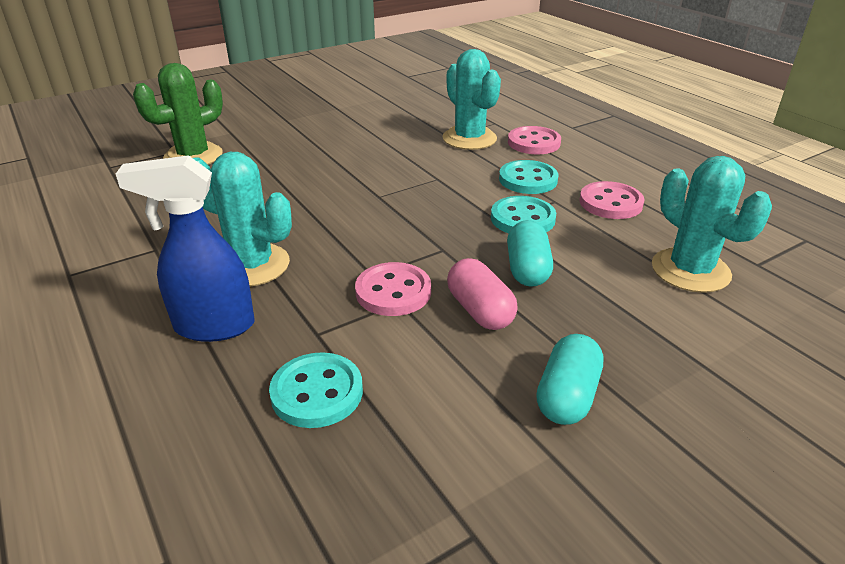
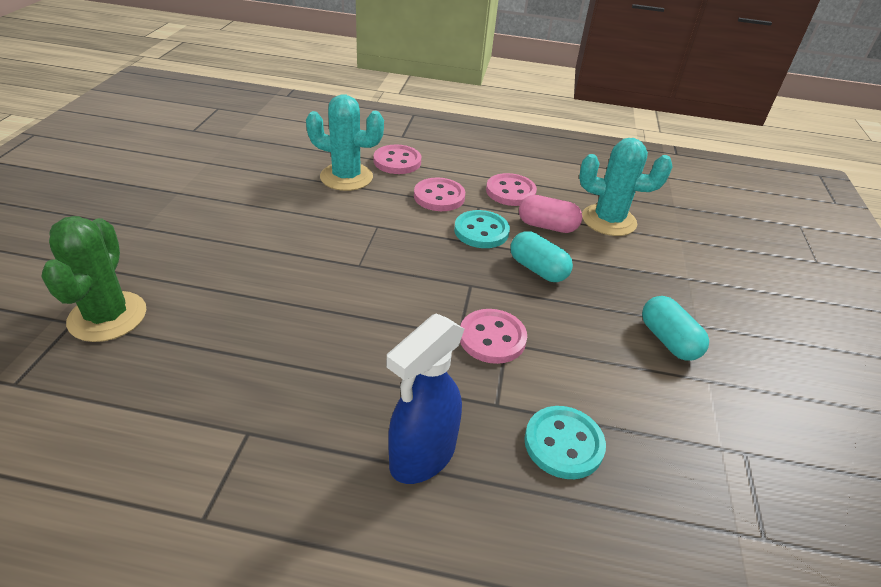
camera: 50 degrees left, 5 degrees up
turquoise cactus [193,152,292,286] -> none
pink capsule [447,258,518,330] -> pink capsule moved to [519,195,582,233]
turquoise button [499,160,558,194] -> pink button [414,178,465,211]

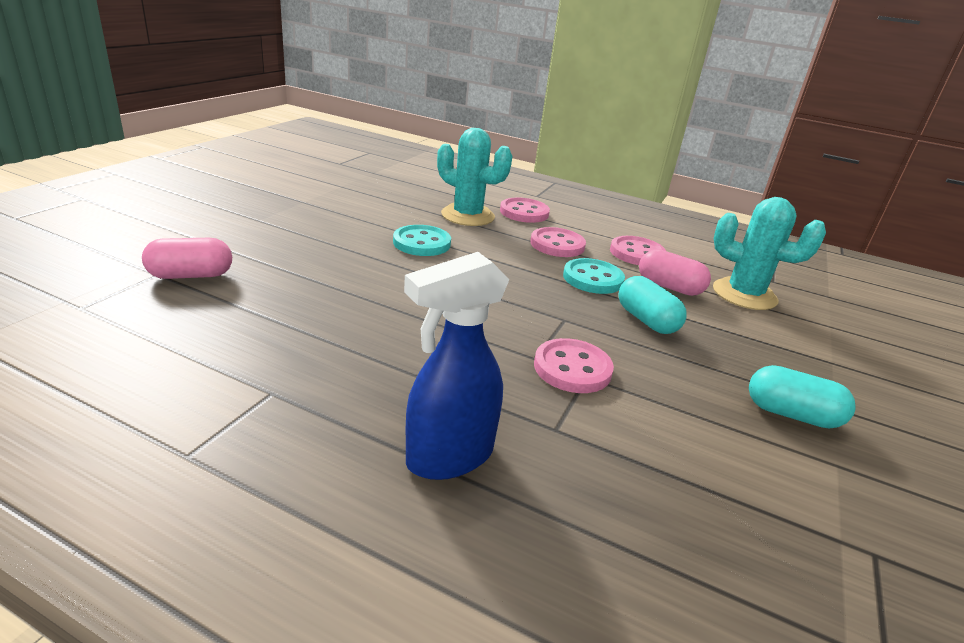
camera: 15 degrees right, 10 degrees down
green cactus [41,216,147,342] -> pink capsule [142,238,232,279]
turquoise button [524,406,606,479] -> turquoise button moved to [393,225,451,256]
turquoise capsule [642,296,709,361] -> turquoise capsule turned 60 degrees counterclockwise [749,365,856,429]

